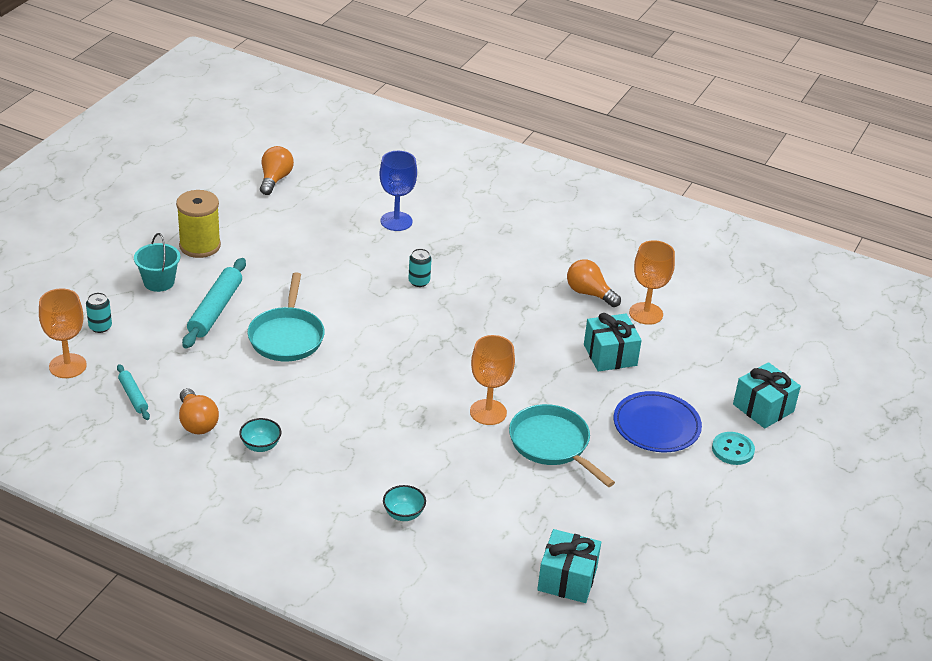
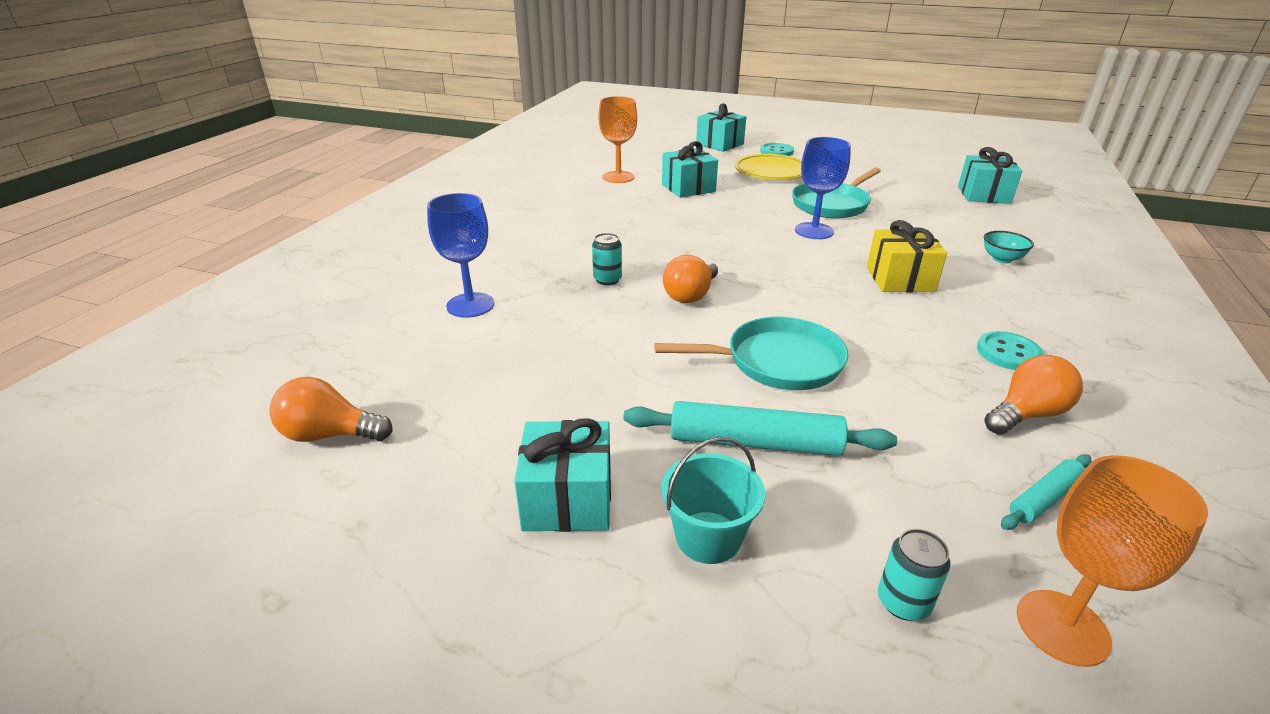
camera: 95 degrees left, 5 degrees down
yellow spool [176,190,221,258] -> turquoise gift [514,418,611,532]
turquoise bowl [239,418,281,452] -> turquoise button [977,331,1044,370]
orange goblet [470,335,515,425] -> blue goblet [795,137,851,239]
orange light bulb [567,259,621,307] -> orange light bulb moved to [663,255,718,303]
blue plate [614,391,702,452] -> yellow plate [734,154,802,180]
none -> yellow gift [867,220,947,292]

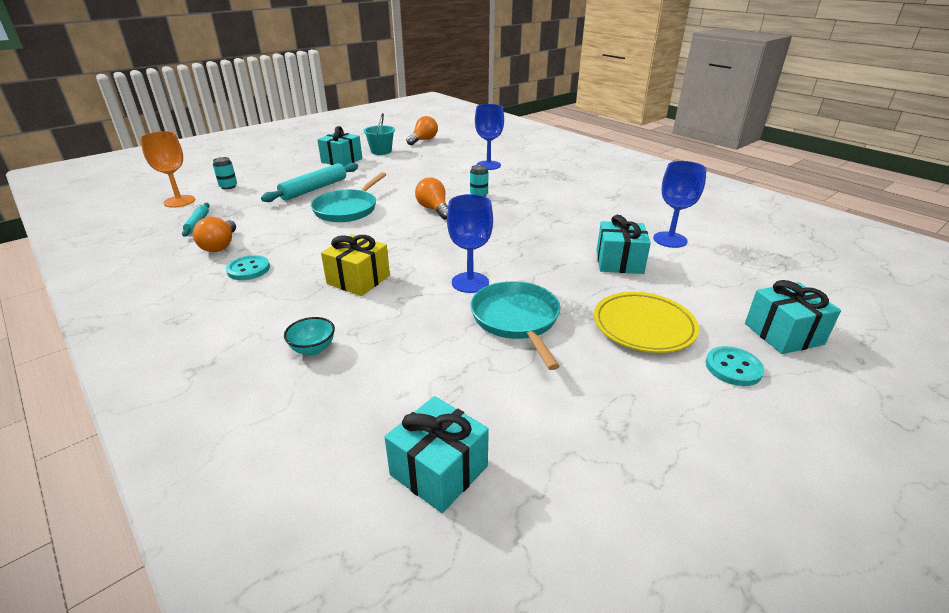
camera: 120 degrees right, 0 degrees up
orange goblet [599,96,637,183] -> blue goblet [653,161,707,248]
turquoise bucket [661,437,765,564] -> turquoise bucket moved to [363,113,395,155]

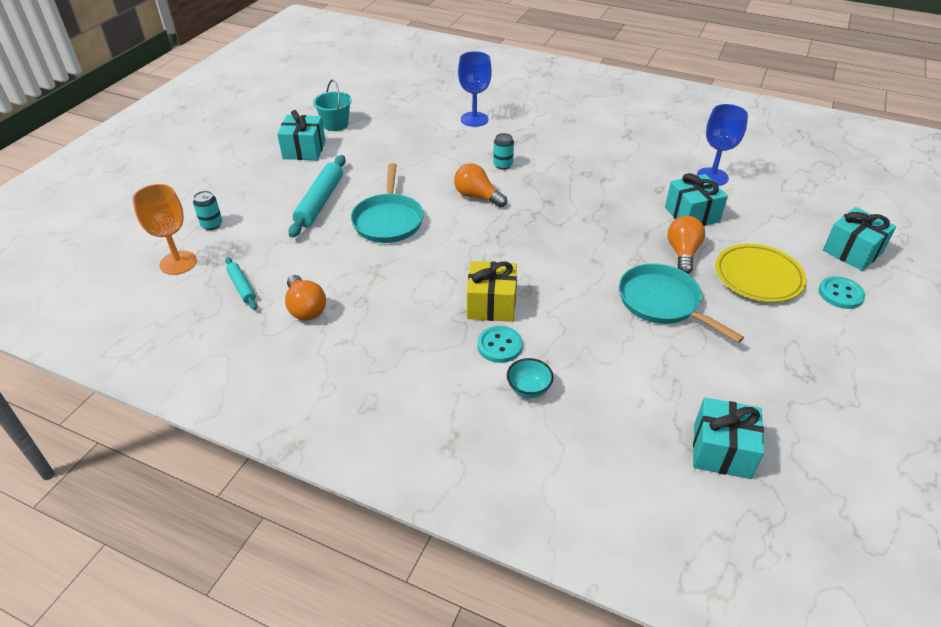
camera: 25 degrees left, 10 degrees up
turquoise button [226,255,270,280] -> turquoise button moved to [477,326,523,363]
orange light bulb [406,116,438,145] -> orange light bulb moved to [667,216,705,274]
blue goblet [447,194,493,293] -> none

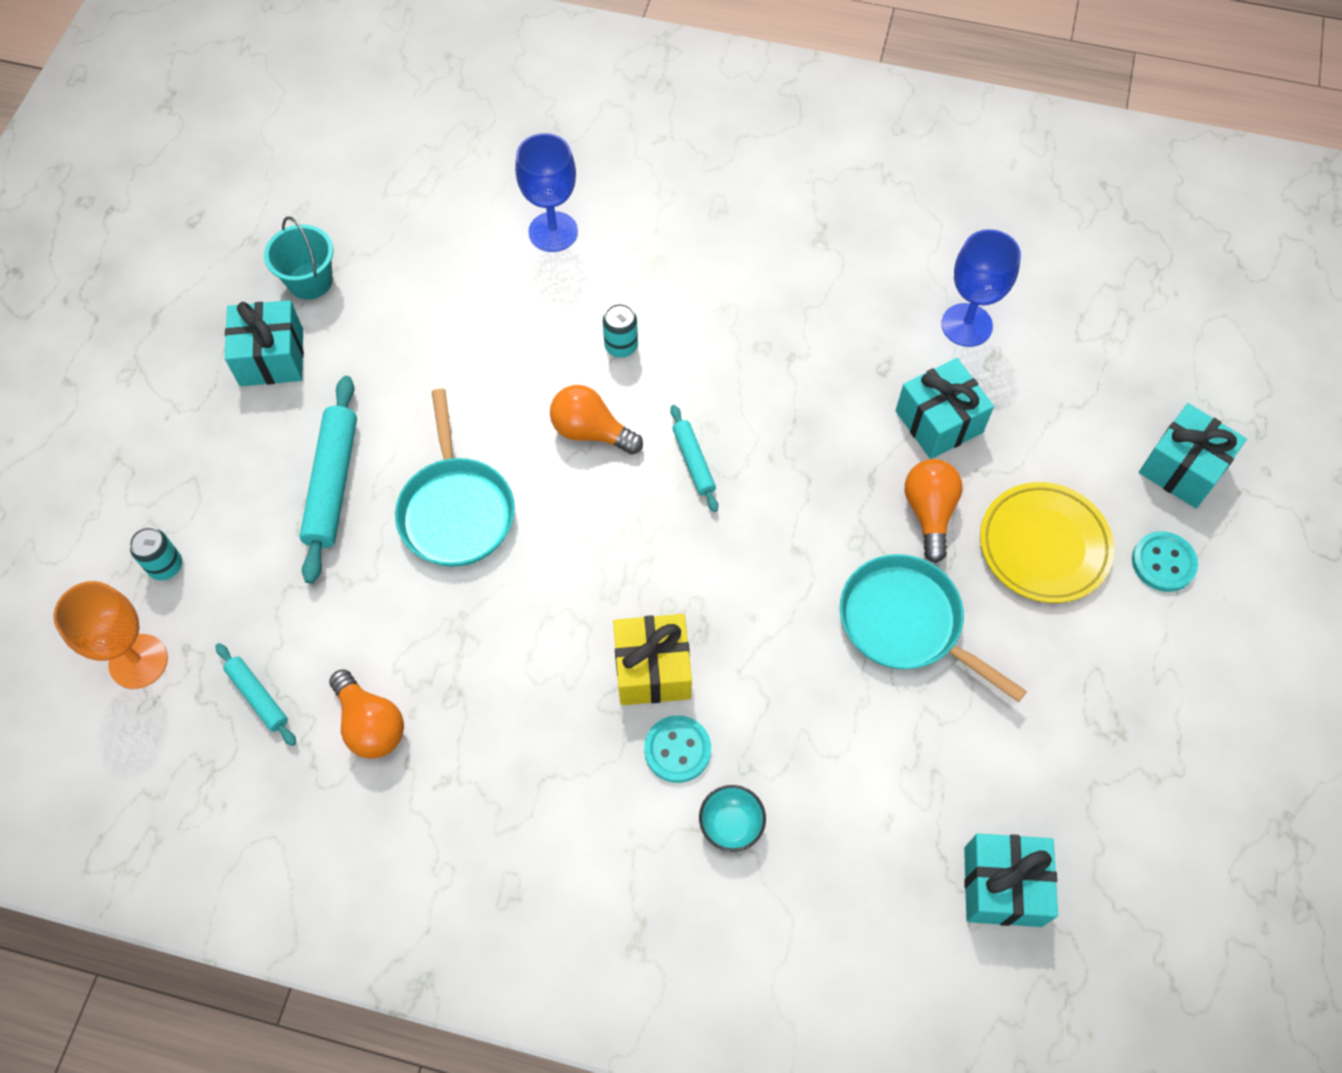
camera: 10 degrees left, 20 degrees up
none -> turquoise rolling pin [670,405,718,512]

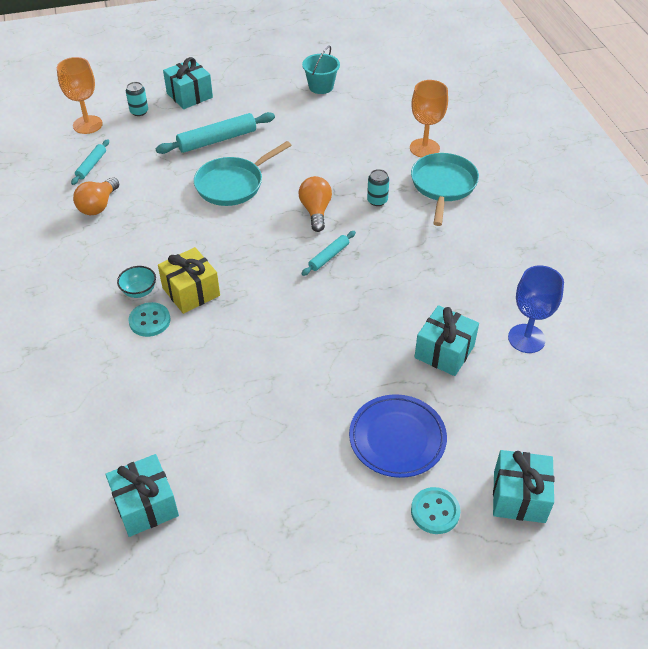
camera: 60 degrees right, 15 degrees down
turquoise gift [225,300,304,386] -> turquoise gift moved to [163,57,213,109]
blue goblet [515,133,578,252] -> orange goblet [410,80,448,158]
turquoise bowl [699,785,766,852] -> turquoise bowl moved to [117,266,156,298]
turquoise pan [840,554,1027,702] -> turquoise pan moved to [411,153,479,226]
orange light bulb [905,459,963,563] -> none
yellow plate [980,482,1114,603] -> blue plate [349,394,447,478]

